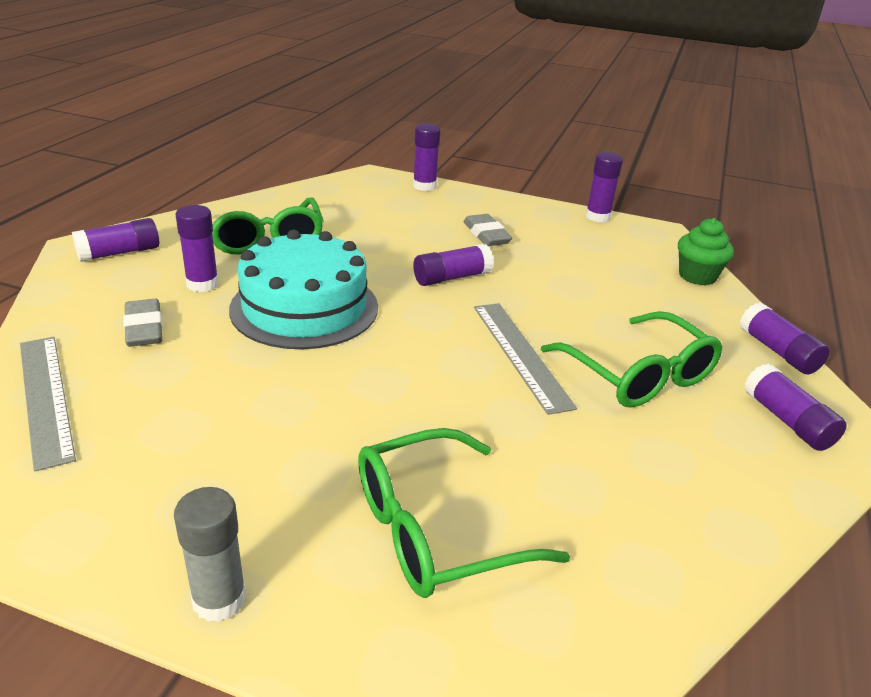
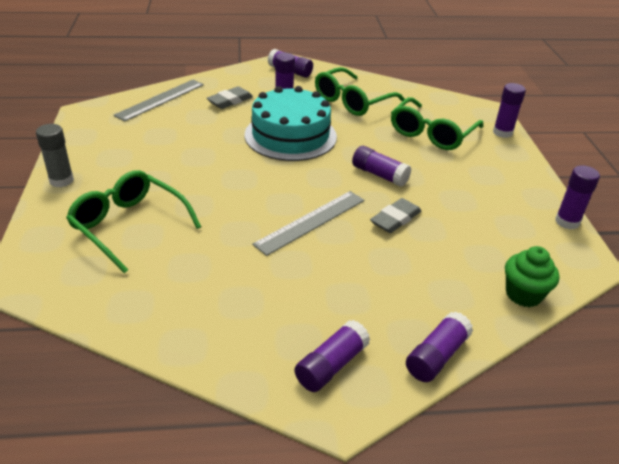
camera: 65 degrees right, 5 degrees up
grey eraser [463,214,512,246] -> grey eraser moved to [370,198,421,233]
green glasses [540,311,722,408] -> green glasses moved to [391,97,483,150]

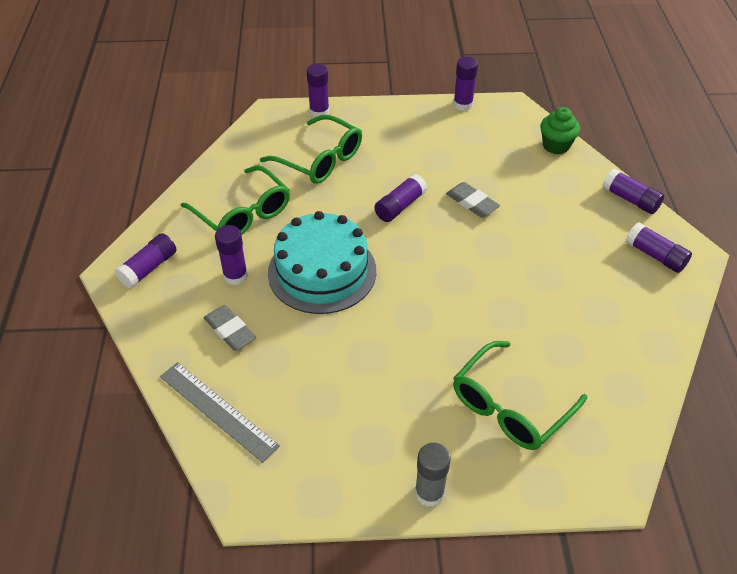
camera: 85 degrees left, 10 degrees up
grey ruler [252,191,364,256] -> none

